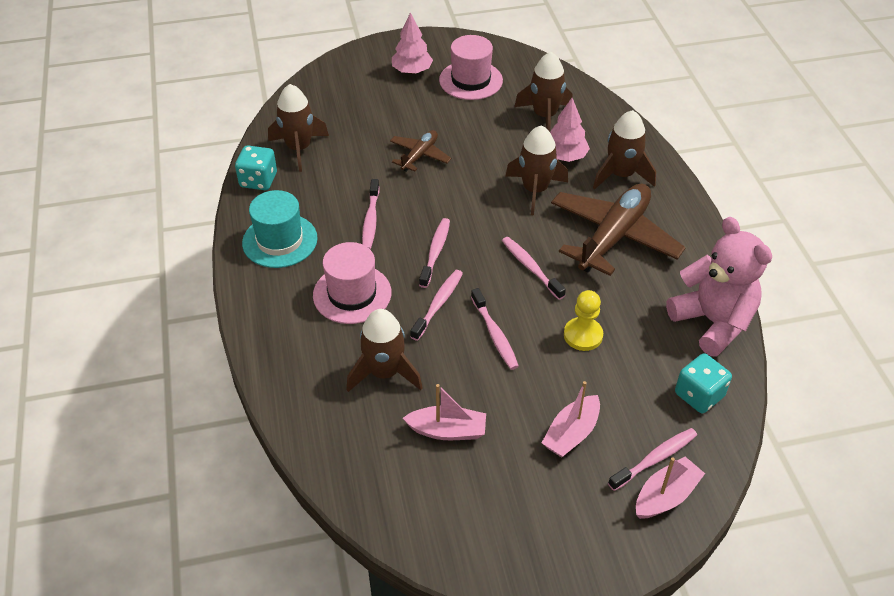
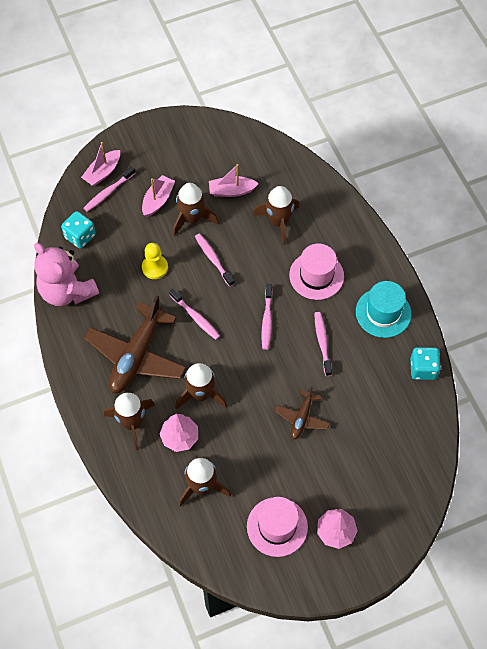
camera: 170 degrees right, 15 degrees up
brown rocket [268,84,329,172] -> brown rocket moved to [173,183,219,236]
pink toothbrush [410,270,463,341] -> none

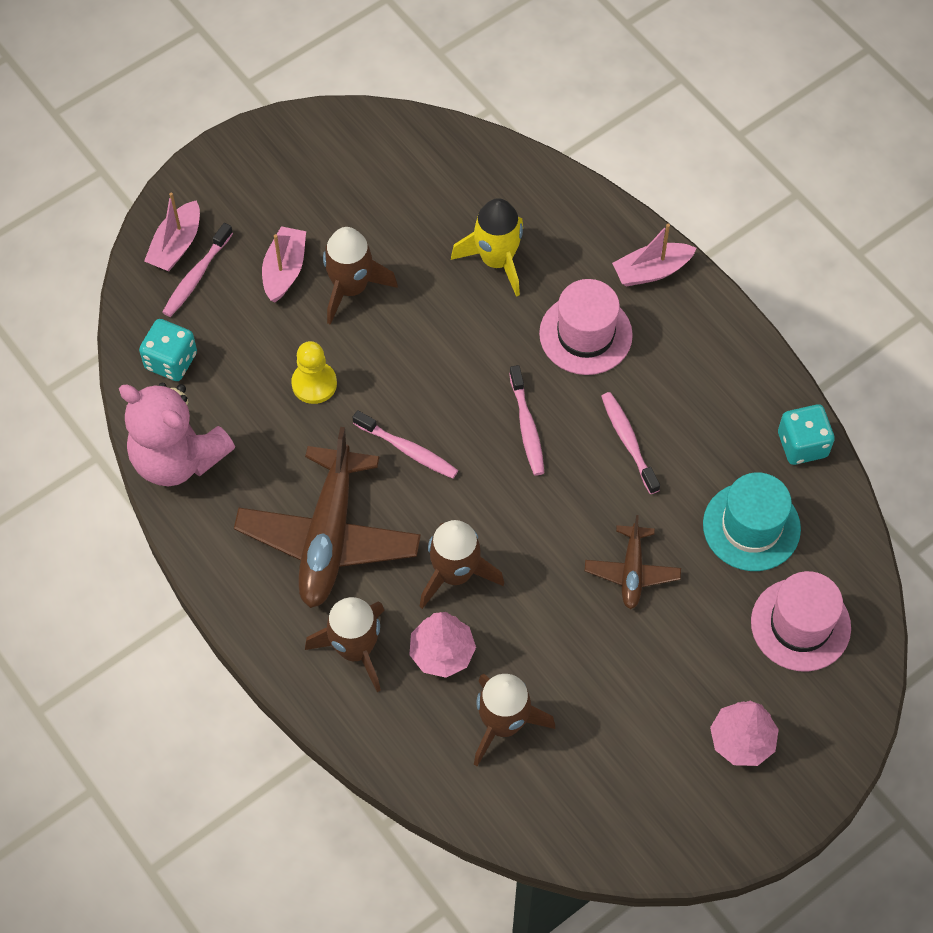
camera: 15 degrees left, 0 degrees up
pink toothbrush [195,233,234,287] -> none
pink boat [209,164,259,197] -> pink boat moved to [612,224,697,286]
pink hat [247,497,308,557] -> pink hat moved to [751,571,851,672]
brown rocket [253,186,299,245] -> yellow rocket [451,198,523,297]
turquoise hat [356,281,411,338] -> turquoise hat moved to [703,473,801,571]

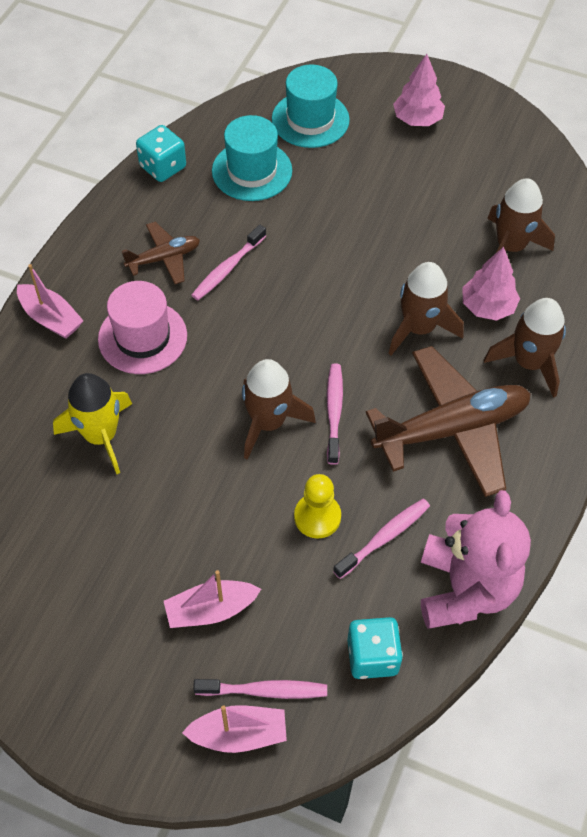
camera: 120 degrees left, 5 degrees down
brown rocket [323,227,398,325] -> brown rocket moved to [242,359,316,460]
pink toothbrush [509,365,544,475] -> pink toothbrush moved to [333,499,430,579]
brown plane [585,515,681,609] -> brown plane moved to [122,222,200,284]
pink hat [751,571,851,672] -> turquoise hat [272,64,350,148]

